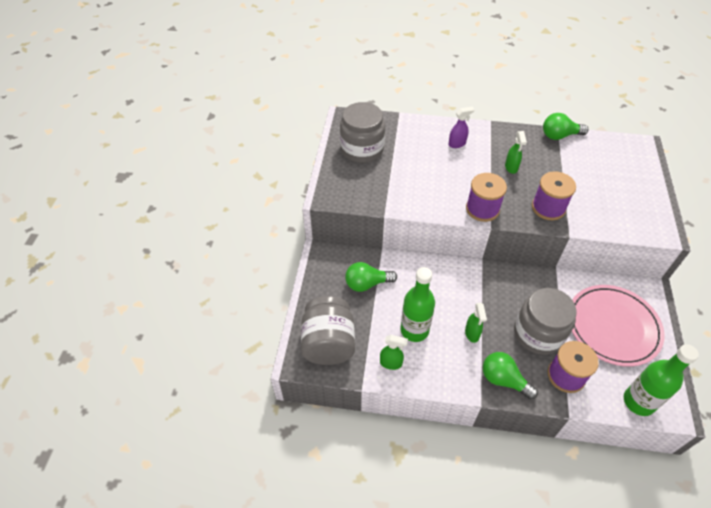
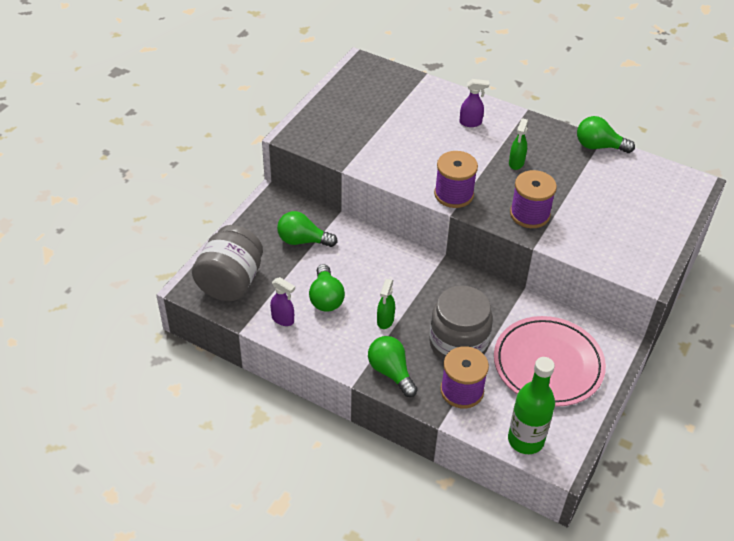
camera: 20 degrees right, 5 degrees down
grey jar [340,102,385,163] -> none
green spray bottle [380,335,408,370] -> purple spray bottle [270,277,295,326]
green bottle [400,267,435,342] -> green light bulb [309,264,345,312]

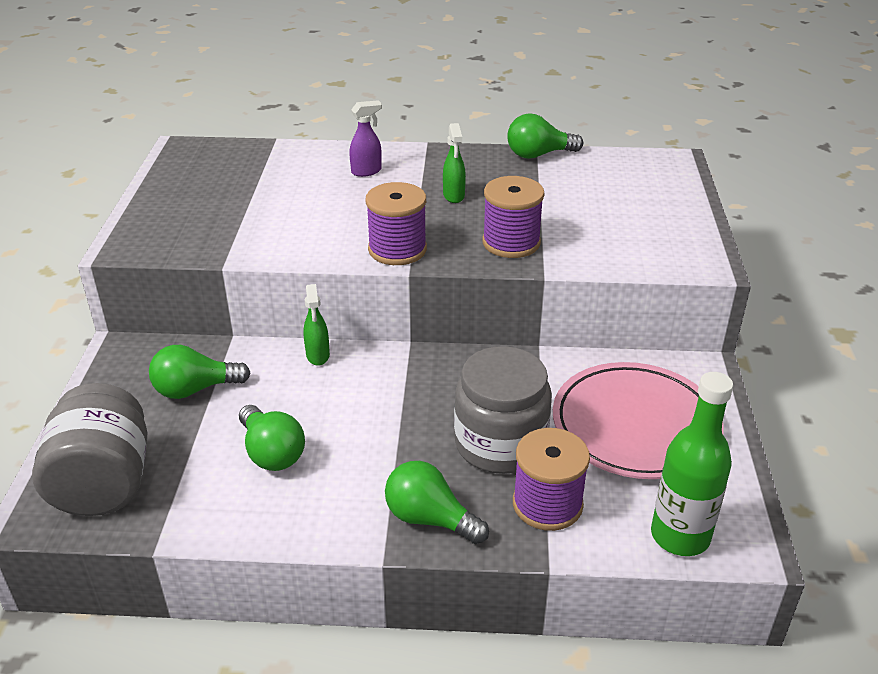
camera: 25 degrees left, 10 degrees down
purple spray bottle [270,277,295,326] -> none
green spray bottle [377,279,395,329] -> green spray bottle moved to [303,284,330,366]

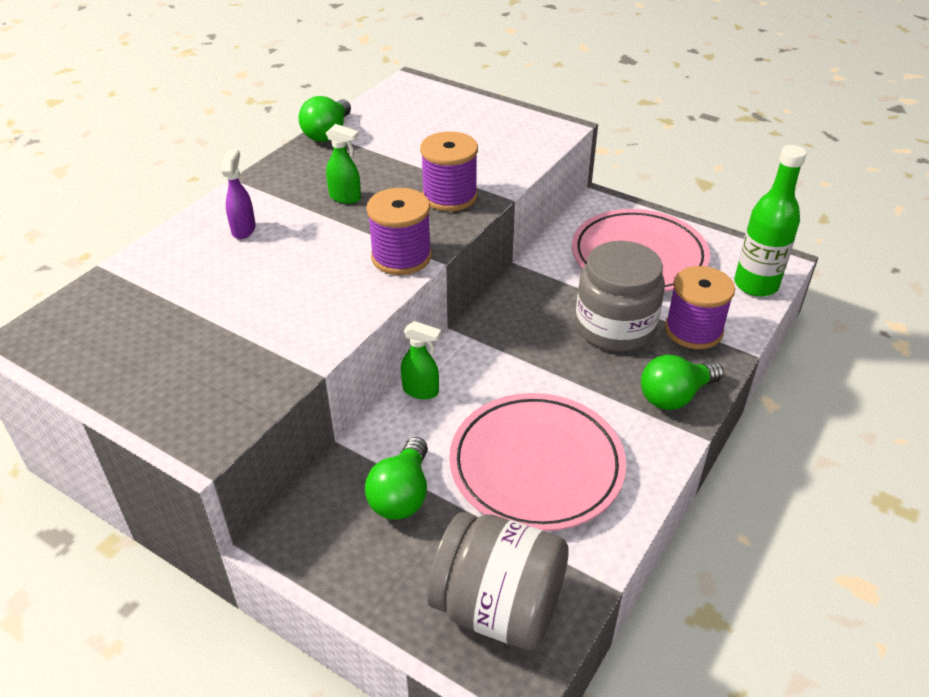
camera: 60 degrees left, 5 degrees up
green light bulb [239,405,305,471] -> pink plate [449,393,626,531]

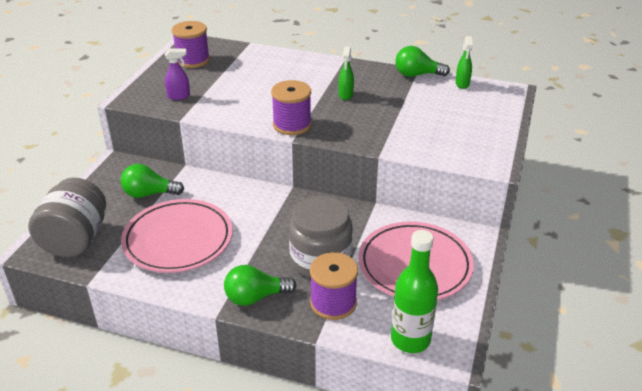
camera: 75 degrees right, 5 degrees down
purple spray bottle [222,149,256,239] -> purple spray bottle moved to [165,48,190,100]
green spray bottle [401,321,441,399] -> green spray bottle moved to [455,36,473,89]
purple spool [420,132,478,211] -> purple spool moved to [172,21,210,68]
green light bulb [641,355,724,410] -> green light bulb turned 60 degrees counterclockwise [224,265,297,306]

